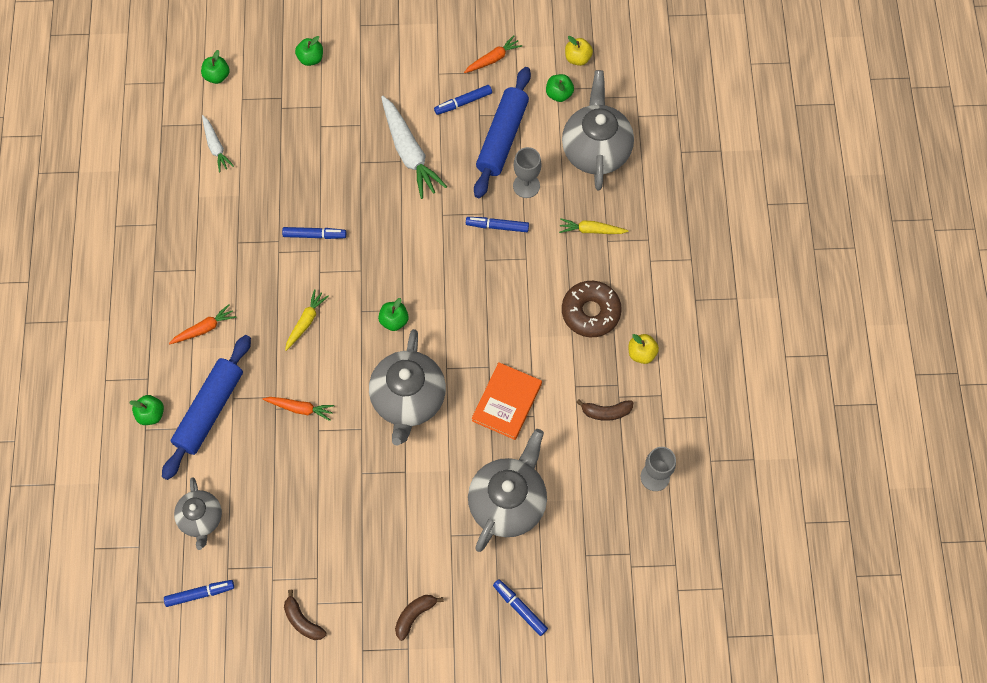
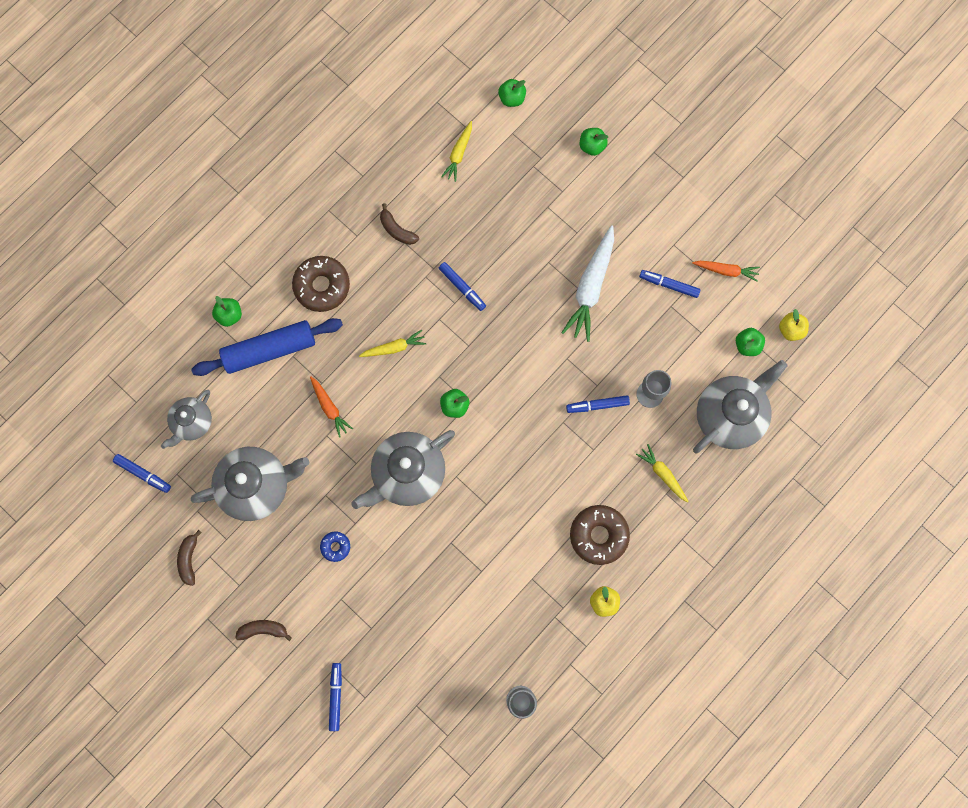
camera: 45 degrees right, 10 degrees up
orange carrot [169,304,237,344] -> brown donut [292,256,350,312]
white carrot [202,115,234,172] -> yellow carrot [441,121,472,182]
blue marker [466,217,529,232] -> blue marker turned 60 degrees counterclockwise [566,395,630,413]
grey teapot [468,429,547,552] -> grey teapot moved to [191,447,310,521]
orange book [472,362,542,440] -> none
blue rolling pin [474,67,531,198] -> none
brown banana [576,399,633,421] -> brown banana moved to [380,203,419,245]
none -> blue donut [320,531,350,562]

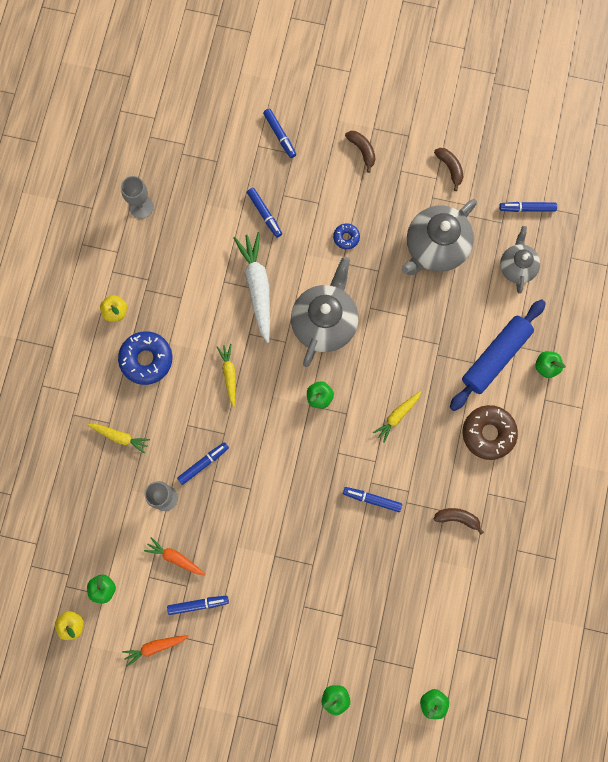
camera: 150 degrees right, 0 degrees up
brown banana [235,620,292,641] -> brown banana turned 90 degrees counterclockwise [345,131,376,173]
orange carrot [310,376,353,438] -> orange carrot moved to [144,537,206,575]
yellow carrot [441,121,472,182] -> yellow carrot moved to [217,344,236,407]
white carrot [561,225,614,342] -> white carrot moved to [234,232,270,343]
brown donut [570,505,630,565] -> blue donut [118,331,172,385]
grey teapot [693,360,788,453] -> none
none -> blue marker [247,188,282,238]

